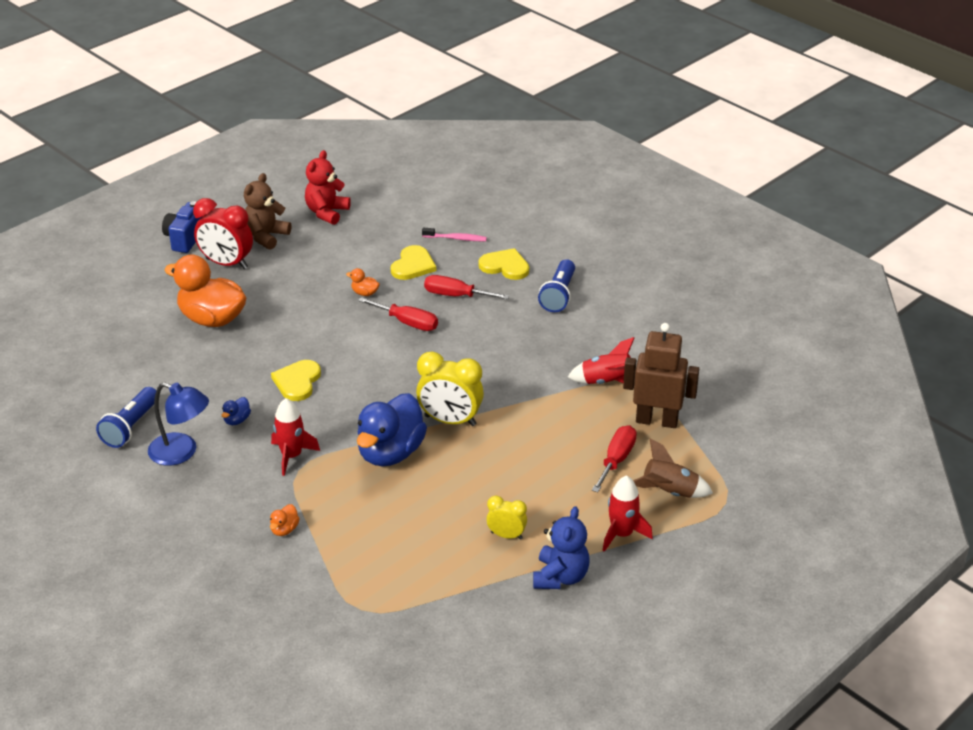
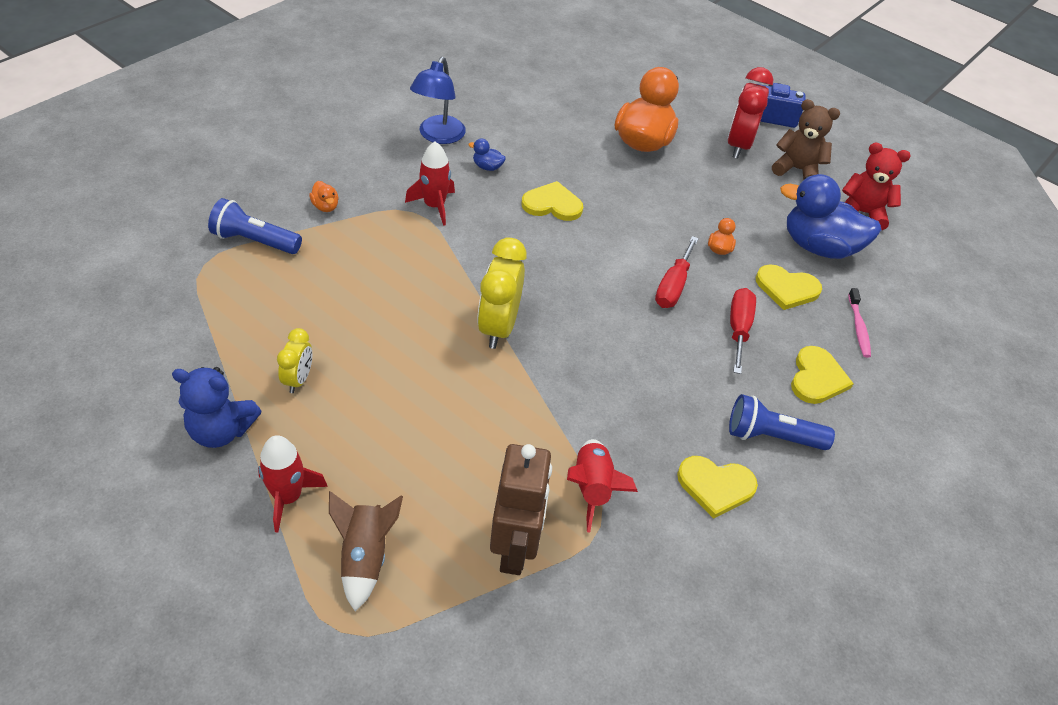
camera: 80 degrees right, 10 degrees up
blue flashlight [96,387,156,448] -> blue flashlight moved to [208,198,302,254]
orange duck [270,504,300,536] -> orange duck turned 135 degrees counterclockwise [309,181,339,212]
blue duck [357,393,427,467] -> blue duck moved to [780,174,881,259]
red screwdriver [592,425,637,492] -> none
none -> yellow heart [677,456,758,519]

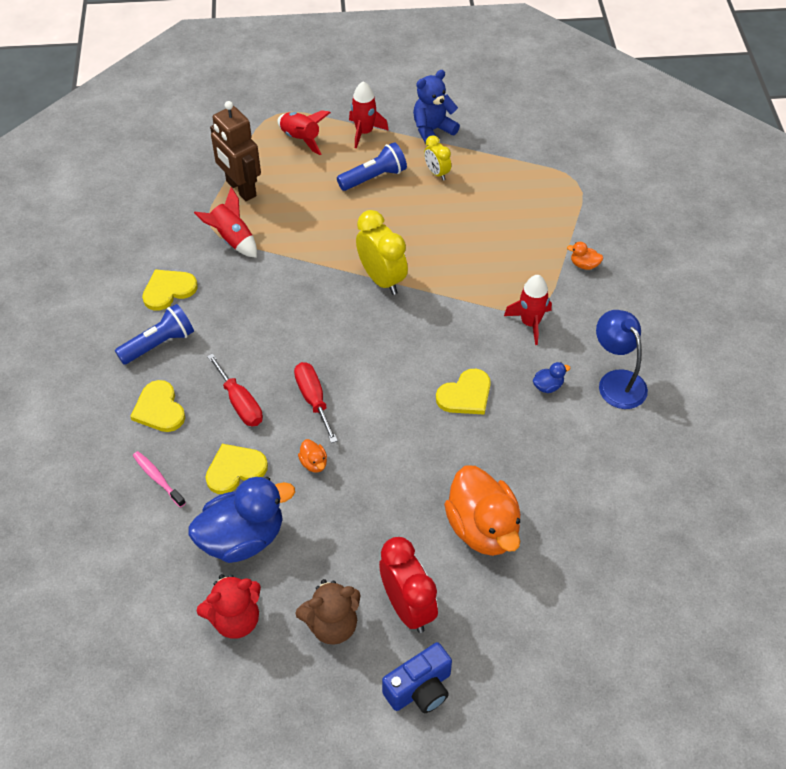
camera: 140 degrees right, 5 degrees up
blue flashlight [208,198,302,254] -> blue flashlight moved to [337,142,407,191]
brown rocket [329,491,403,611] -> red rocket [277,110,331,155]

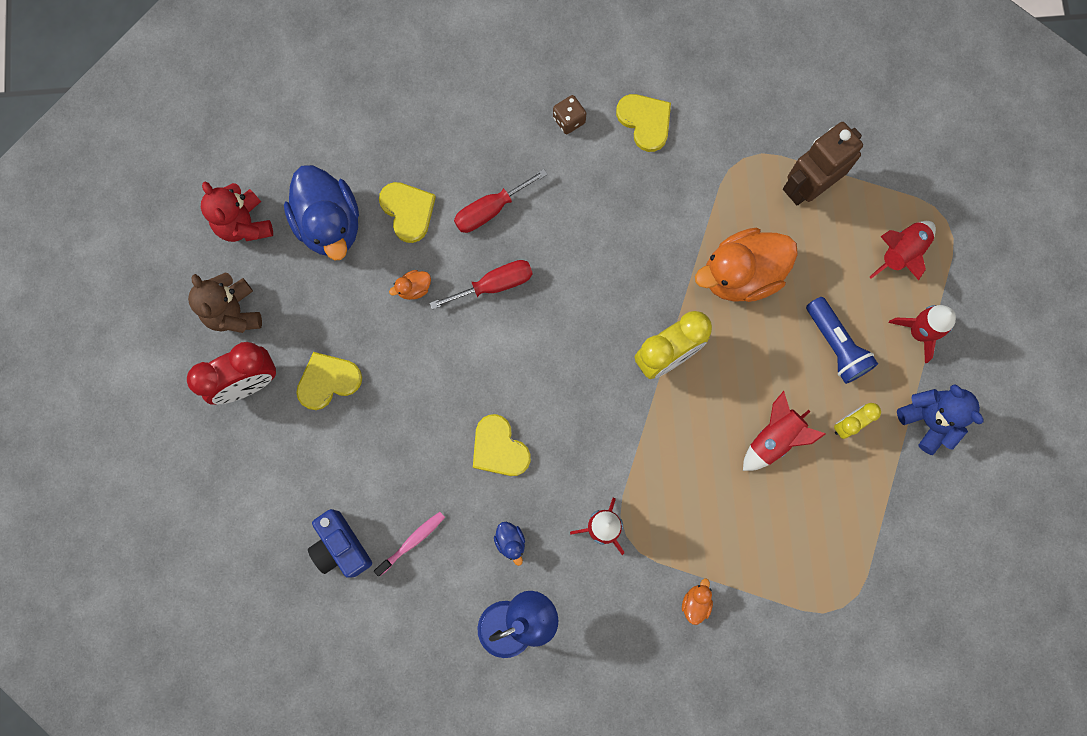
camera: 90 degrees right, 25 degrees up
blue flashlight [115,304,194,365] -> brown dice [553,95,586,134]
yellow heart [130,380,185,432] -> yellow heart moved to [296,352,362,410]
pink toothbrush [133,451,186,508] -> pink toothbrush moved to [374,512,445,576]
red rocket [194,187,257,258] -> red rocket moved to [743,391,825,471]
blue camera [382,642,452,713] -> blue camera moved to [308,509,372,578]
orange duck [444,466,521,556] -> orange duck moved to [695,228,798,302]

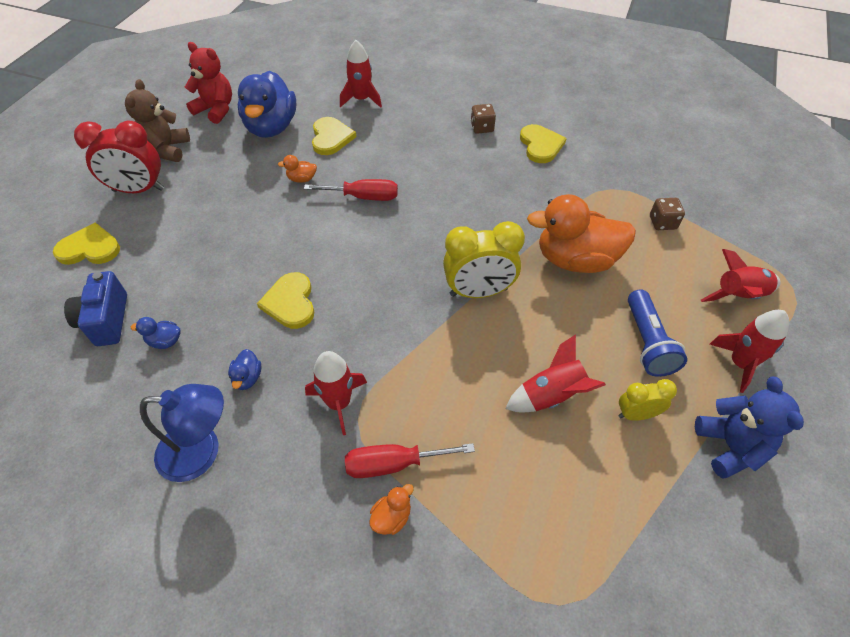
camera: 25 degrees right, 25 degrees down
red teddy bear [201,181,273,242] -> red teddy bear turned 120 degrees clockwise [185,42,232,124]
yellow heart [296,352,362,410] -> yellow heart moved to [53,222,120,265]
pink toothbrush [374,512,445,576] -> blue duck [131,317,181,349]
red screwdriver [454,169,548,233] -> red screwdriver moved to [345,443,475,478]
brown robot [783,122,863,205] -> brown dice [650,198,685,230]
none -> red rocket [340,40,382,108]

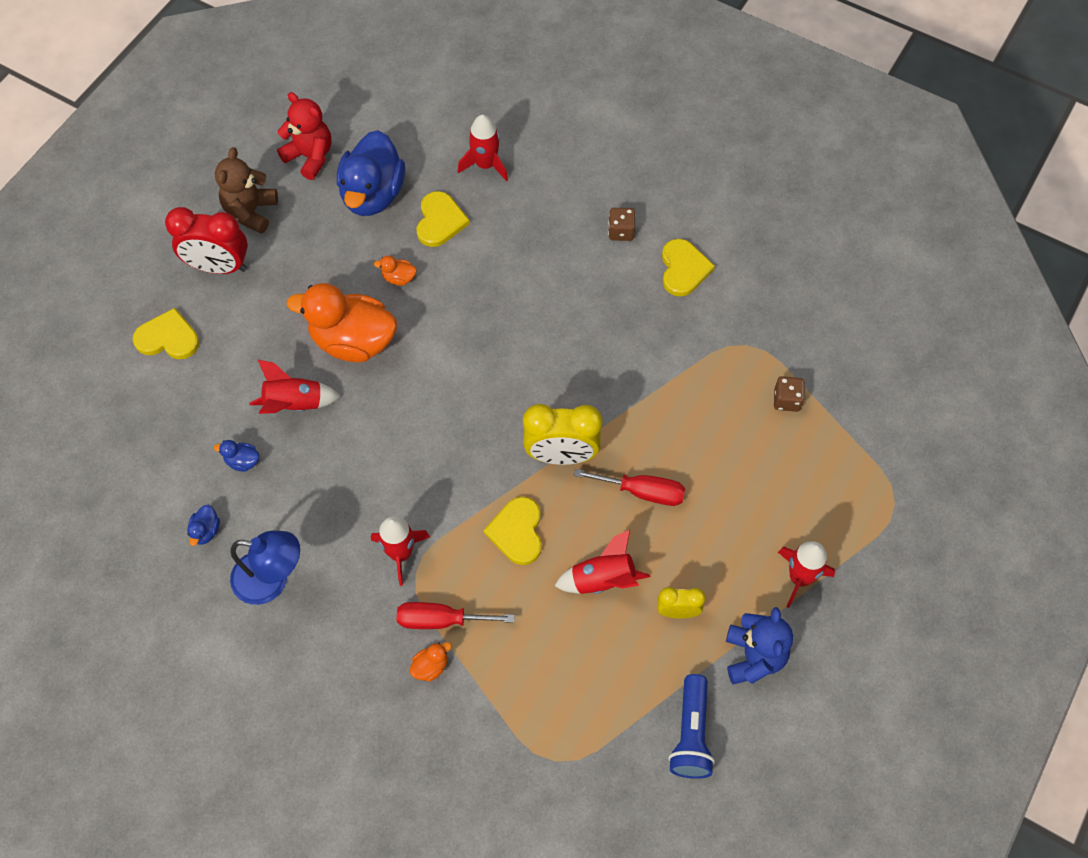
camera: 10 degrees right, 10 degrees up
blue camera [64,271,127,346] -> none
blue duck [228,349,262,390] -> blue duck moved to [187,505,220,546]
yellow heart [257,272,314,329] -> yellow heart moved to [483,496,542,565]
red screwdriver [304,179,398,201] -> red screwdriver moved to [574,469,685,506]
orange duck [527,194,636,273] -> orange duck moved to [287,283,397,362]
blue flashlight [628,290,687,377] -> blue flashlight moved to [669,674,715,779]
red rocket [701,249,781,302] -> red rocket moved to [249,359,341,414]

